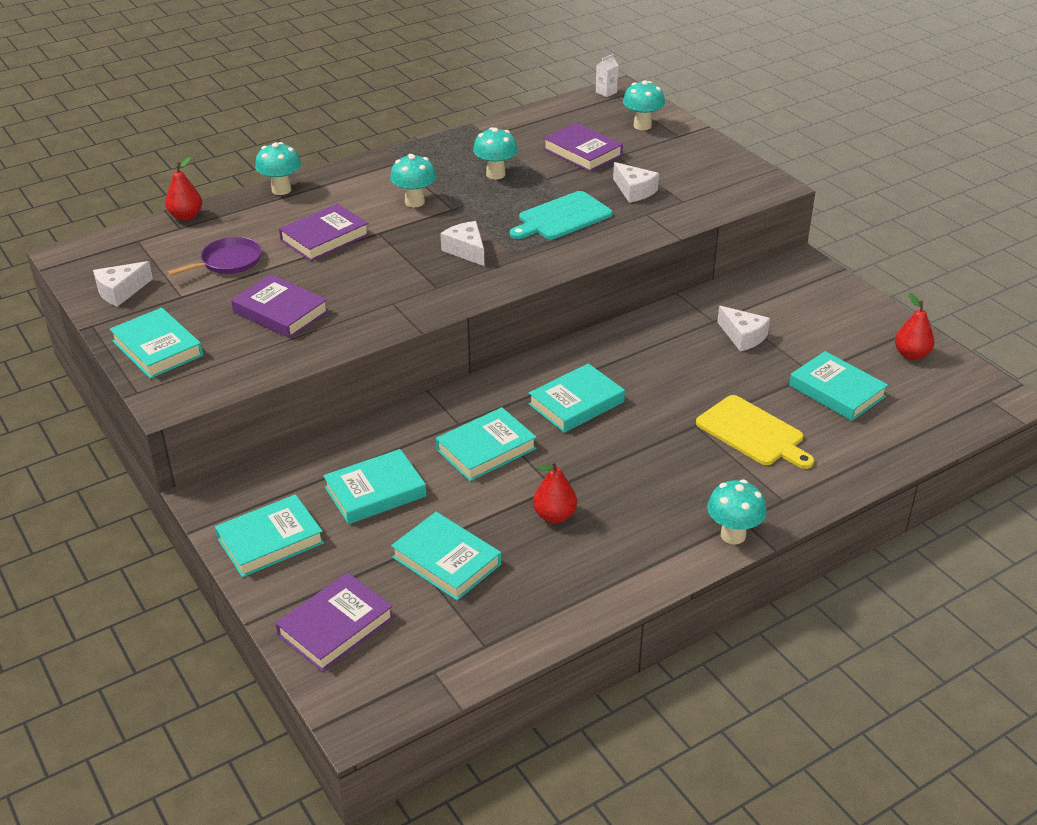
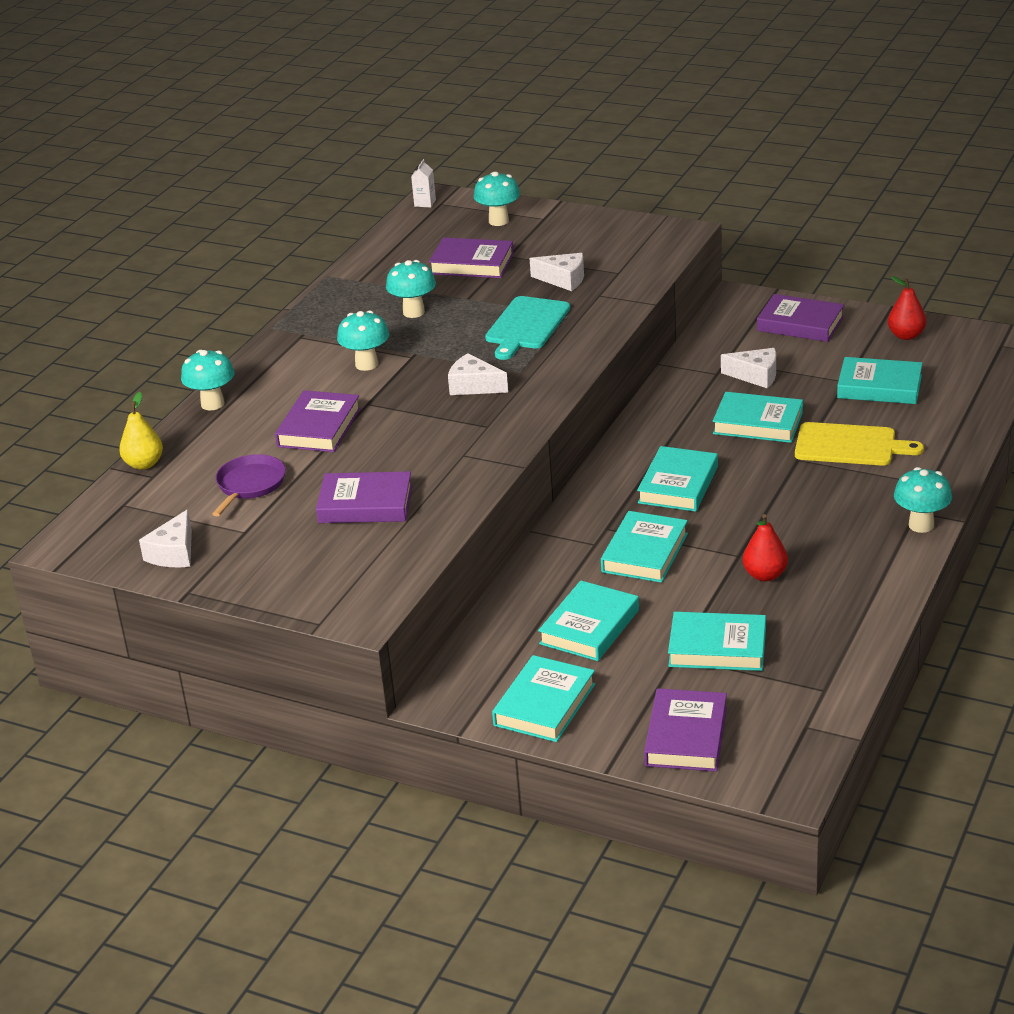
camera: 30 degrees left, 5 degrees down
turquoise book [110,308,203,379] -> turquoise book moved to [713,392,803,443]
red pear [165,157,202,221] -> yellow pear [119,392,163,470]
none -> purple book [757,294,844,342]

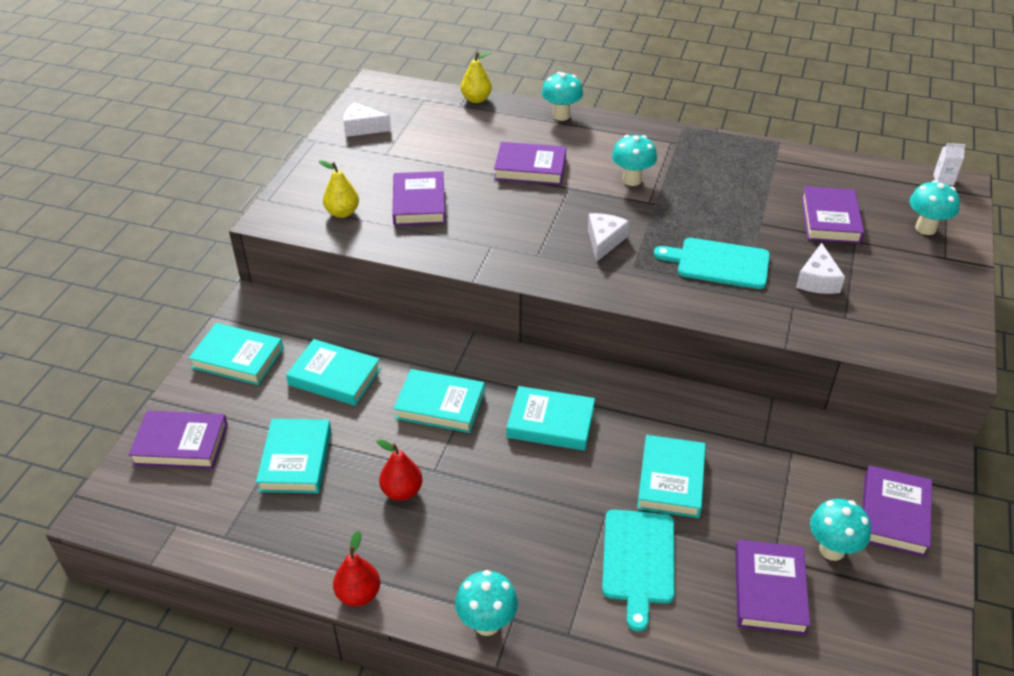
camera: 80 degrees right, 10 degrees up
purple pan [213,454,286,516] -> none
turquoise mushroom [386,260,436,318] -> turquoise mushroom moved to [810,499,871,561]
white cheese [721,348,776,388] -> none
yellow cutting board [795,422,924,466] -> turquoise cutting board [602,509,675,631]
turquoise book [837,357,923,404] -> purple book [735,540,810,635]
red pear [888,276,926,340] -> red pear moved to [333,531,380,606]
none -> yellow pear [319,160,359,218]

